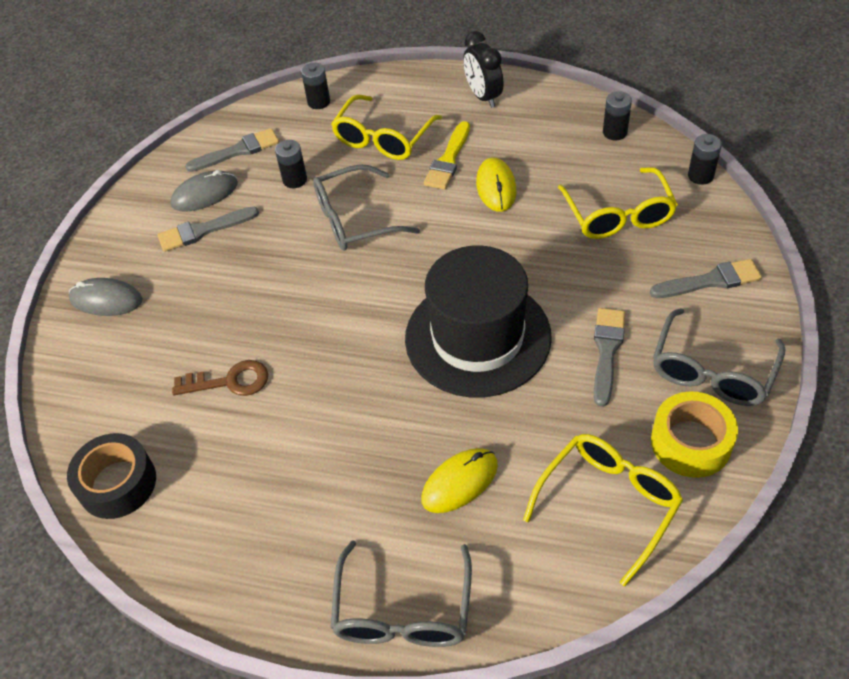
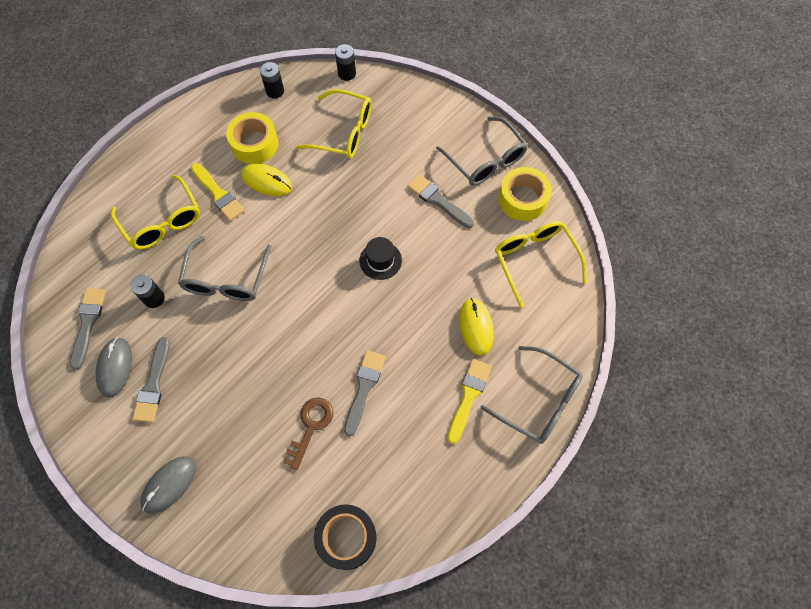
camera: 65 degrees left, 15 degrees up
black battery [301,63,330,109] -> none
black hat [405,245,552,398] -> black hat [359,237,402,280], size x0.41
black clock [463,31,504,108] -> none
grey brush [650,259,762,298] -> grey brush moved to [344,350,385,436]
none -> yellow tape [226,112,278,164]
none -> yellow brush [447,359,491,444]

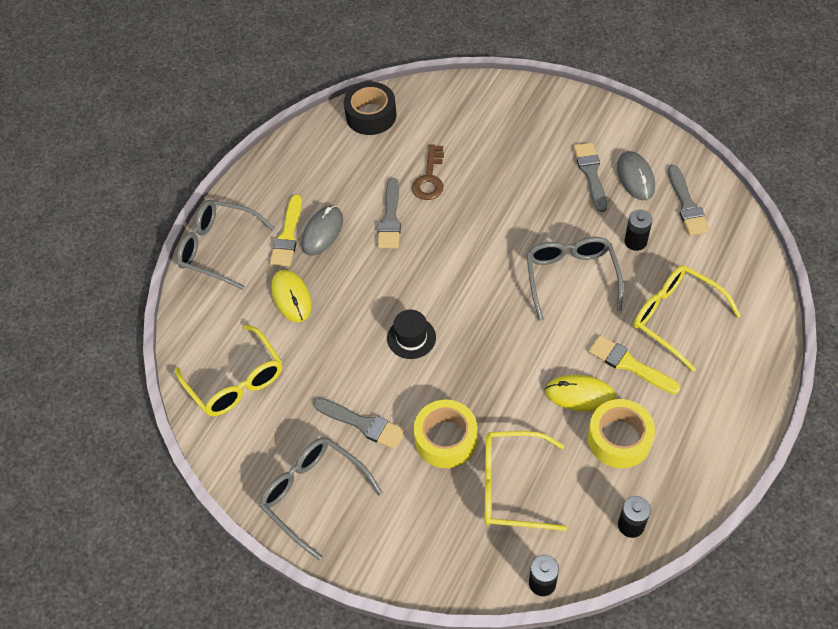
camera: 170 degrees right, 10 degrees down
grey mouse [140,456,196,514] -> grey mouse moved to [301,206,343,256]
yellow tape [498,167,552,221] -> yellow tape moved to [414,400,477,468]

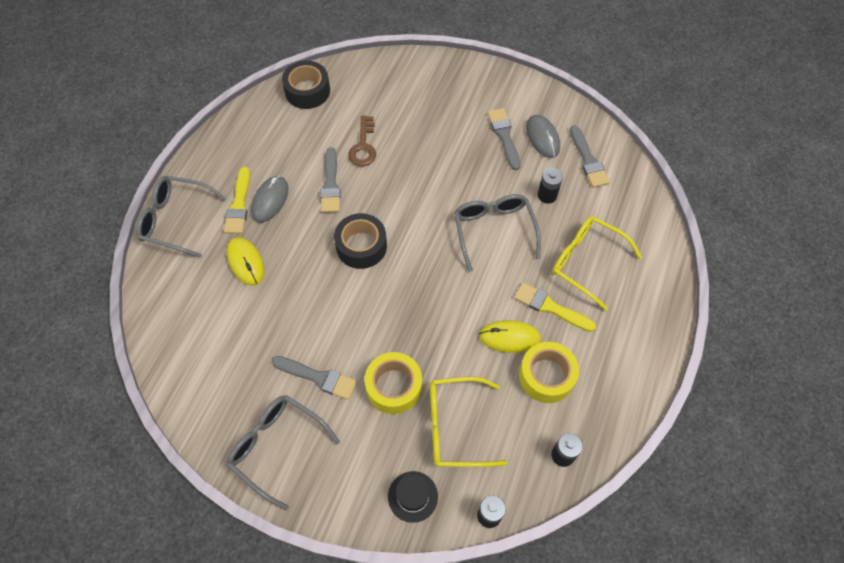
camera: 10 degrees left, 5 degrees up
yellow glasses [175,325,282,416] -> none
black hat [387,310,436,359] -> black hat moved to [388,471,438,523]
none -> black tape [334,213,387,269]

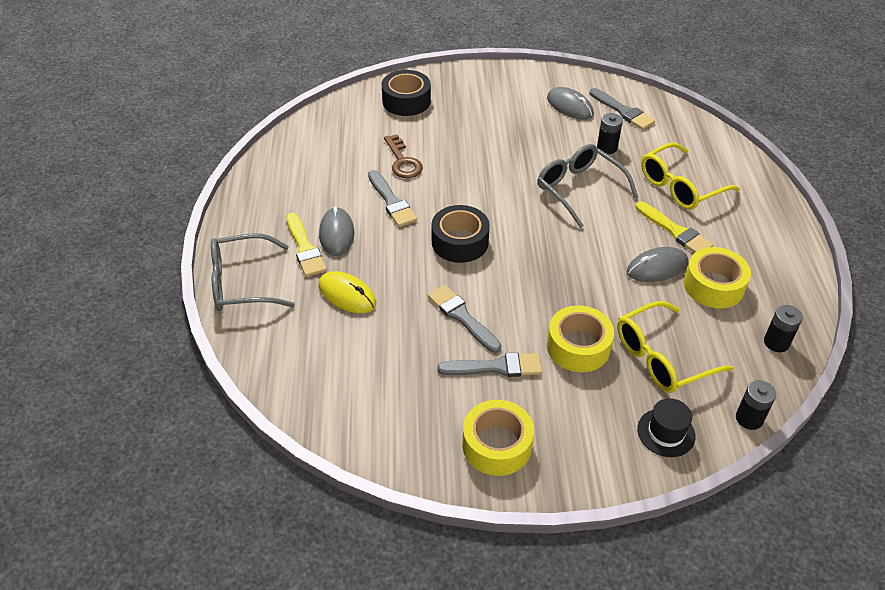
camera: 25 degrees left, 15 degrees down
grey glasses [227,395,340,510] -> yellow tape [463,400,534,476]
black tape [282,61,330,109] -> black tape moved to [382,70,431,116]
yellow mouse [479,320,541,353] -> grey mouse [627,247,688,282]
grey brush [488,108,521,170] -> grey brush moved to [428,285,501,353]
yellow brush [514,282,596,332] -> yellow brush turned 135 degrees counterclockwise [636,202,713,253]
yellow glasses [552,216,642,311] -> yellow glasses turned 45 degrees counterclockwise [641,142,740,210]

